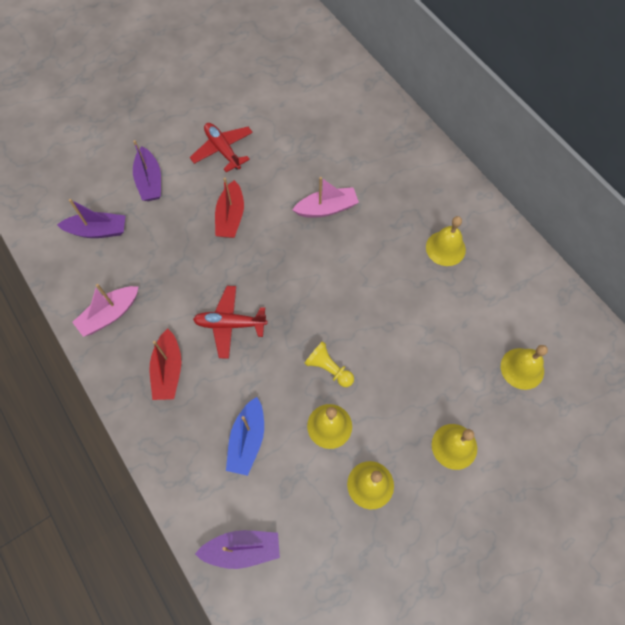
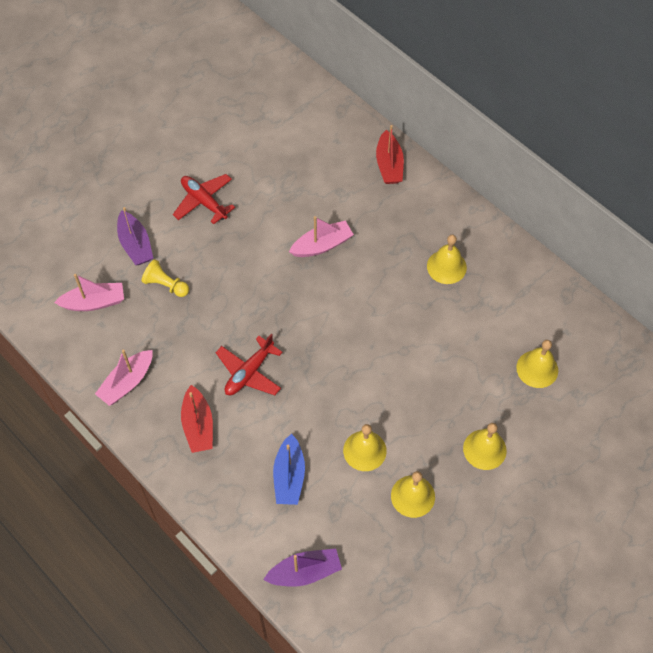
camera: 10 degrees left, 5 degrees down
purple boat [57,199,126,238] -> pink boat [54,274,124,311]
red plane [193,286,268,359] -> red plane turned 45 degrees counterclockwise [215,334,283,395]
red boat [215,178,244,238] -> red boat moved to [376,125,404,184]
yellow pawn [304,341,354,387] -> yellow pawn moved to [142,259,189,297]

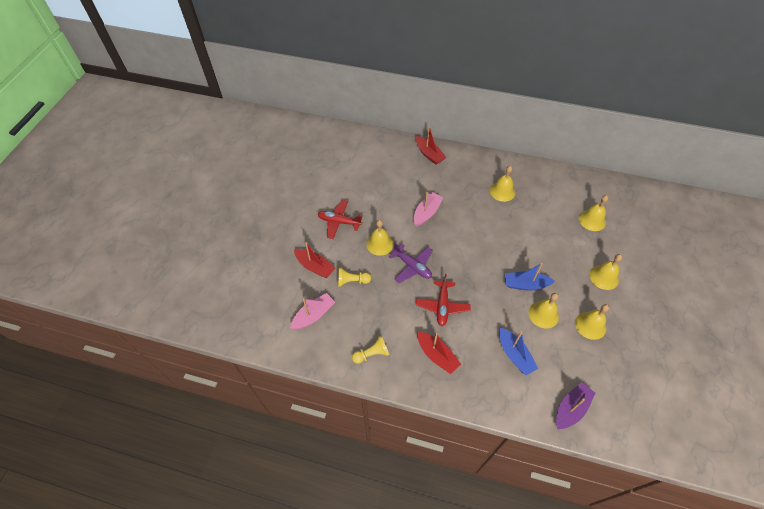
camera: 30 degrees left, 5 degrees down
pink boat [95,350,153,406] -> yellow pawn [352,336,390,363]
purple boat [117,207,153,265] -> red boat [294,242,335,278]
none -> yellow bell [366,220,394,256]
none -> purple plane [389,242,433,283]
none -> blue boat [505,263,555,291]

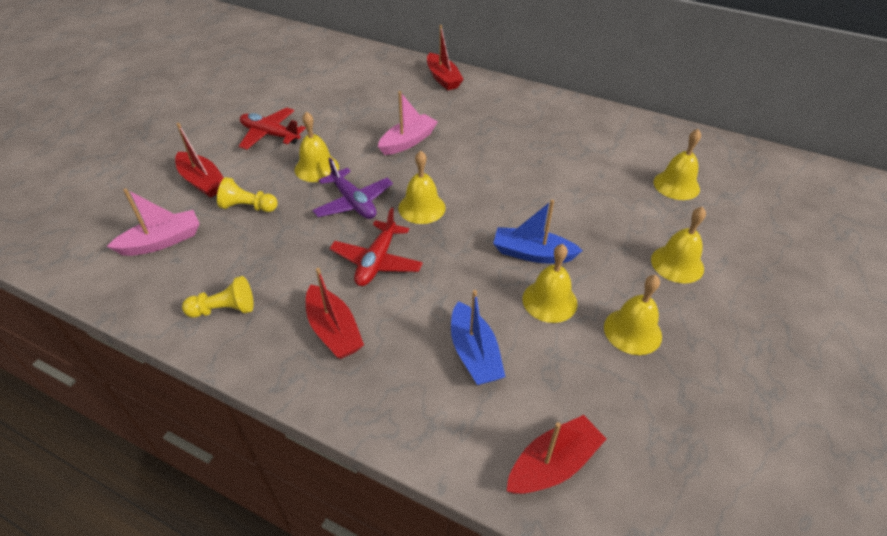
camera: 10 degrees right, 10 degrees down
yellow bell [490,166,515,202] -> yellow bell moved to [398,151,446,224]
purple boat [556,382,595,429] -> red boat [507,415,606,494]

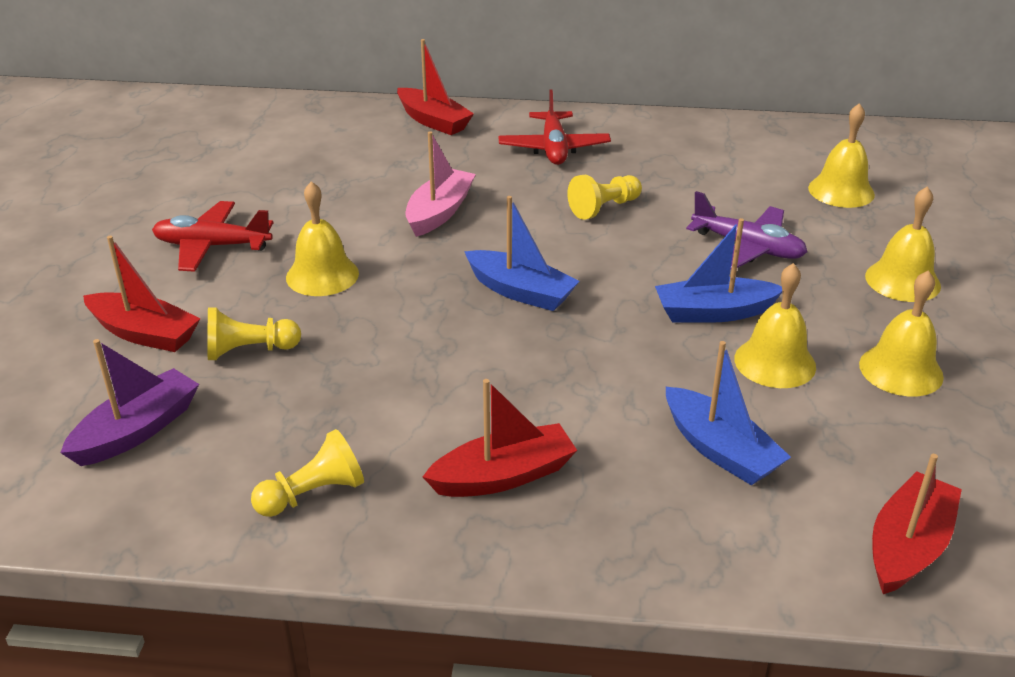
camera: 20 degrees left, 10 degrees down
pink boat [107,189,200,256] -> purple boat [60,339,199,466]
red boat [306,268,364,359] -> red boat turned 60 degrees counterclockwise [423,379,577,497]
purple plane [312,158,393,219] -> purple plane moved to [686,191,807,269]
red plane [329,207,423,286] -> red plane moved to [498,89,611,165]
yellow bell [398,151,446,224] -> blue boat [464,196,580,311]
none -> yellow pawn [567,175,642,220]

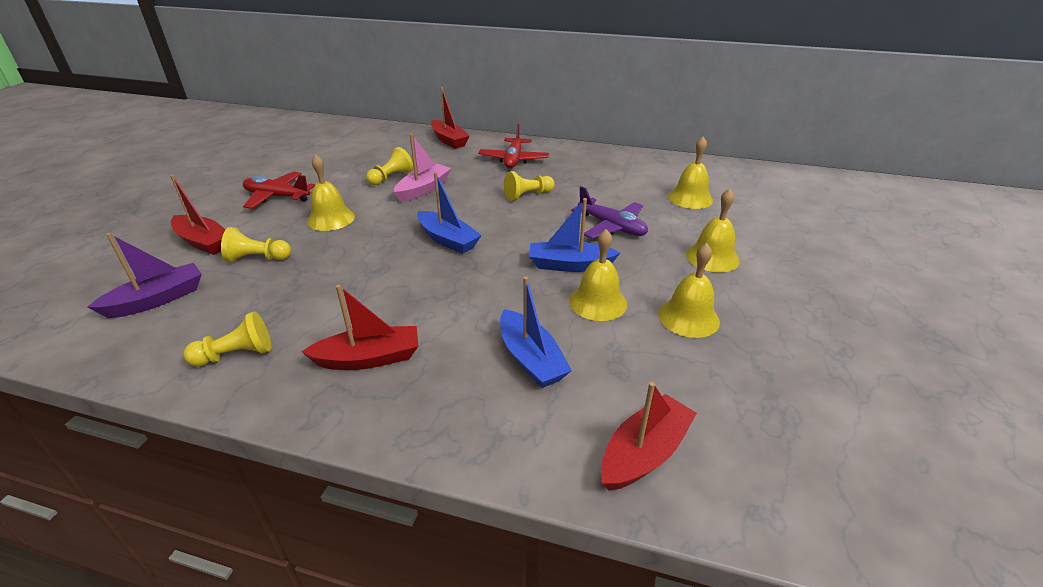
camera: 10 degrees right, 0 degrees up
none -> yellow pawn [366,147,413,185]

